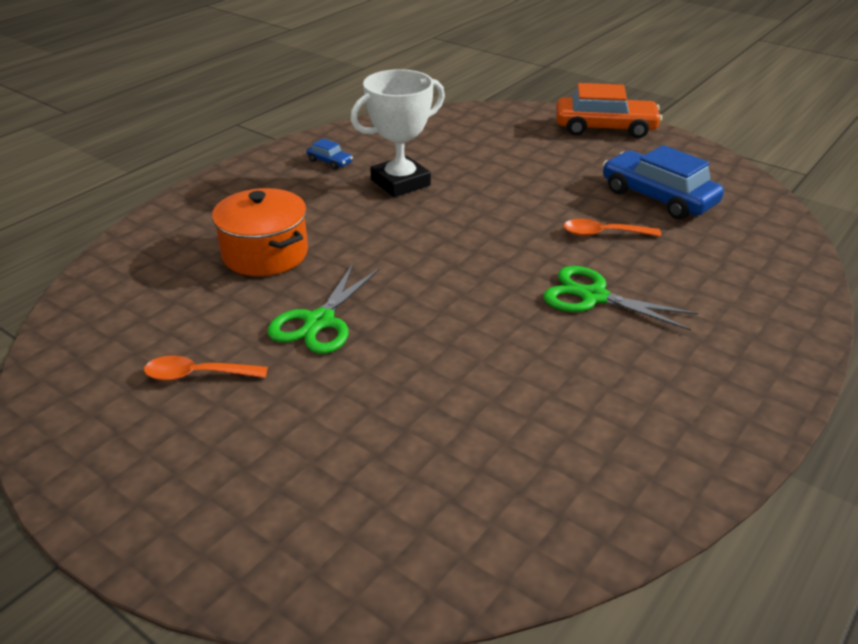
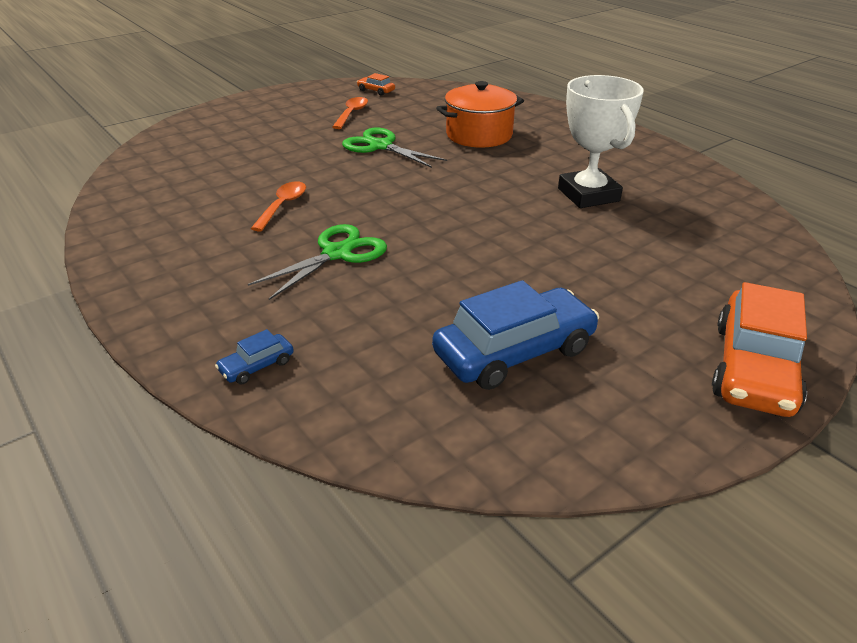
camera: 105 degrees right, 0 degrees up
blue car [307,138,353,170] -> blue car moved to [215,329,294,384]
orange spoon [564,219,661,237] -> orange spoon moved to [251,181,306,232]
none -> orange car [357,73,395,96]

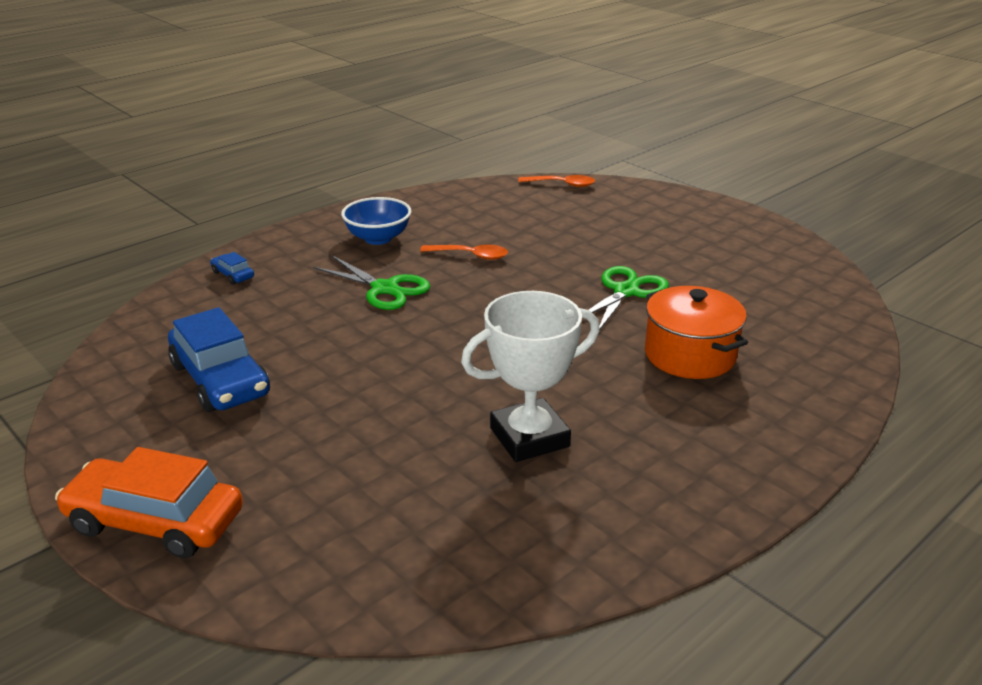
camera: 85 degrees right, 5 degrees down
orange spoon [332,97,368,129] -> orange spoon moved to [518,175,595,187]
orange car [357,73,395,96] -> none
none -> blue bowl [341,197,411,245]

